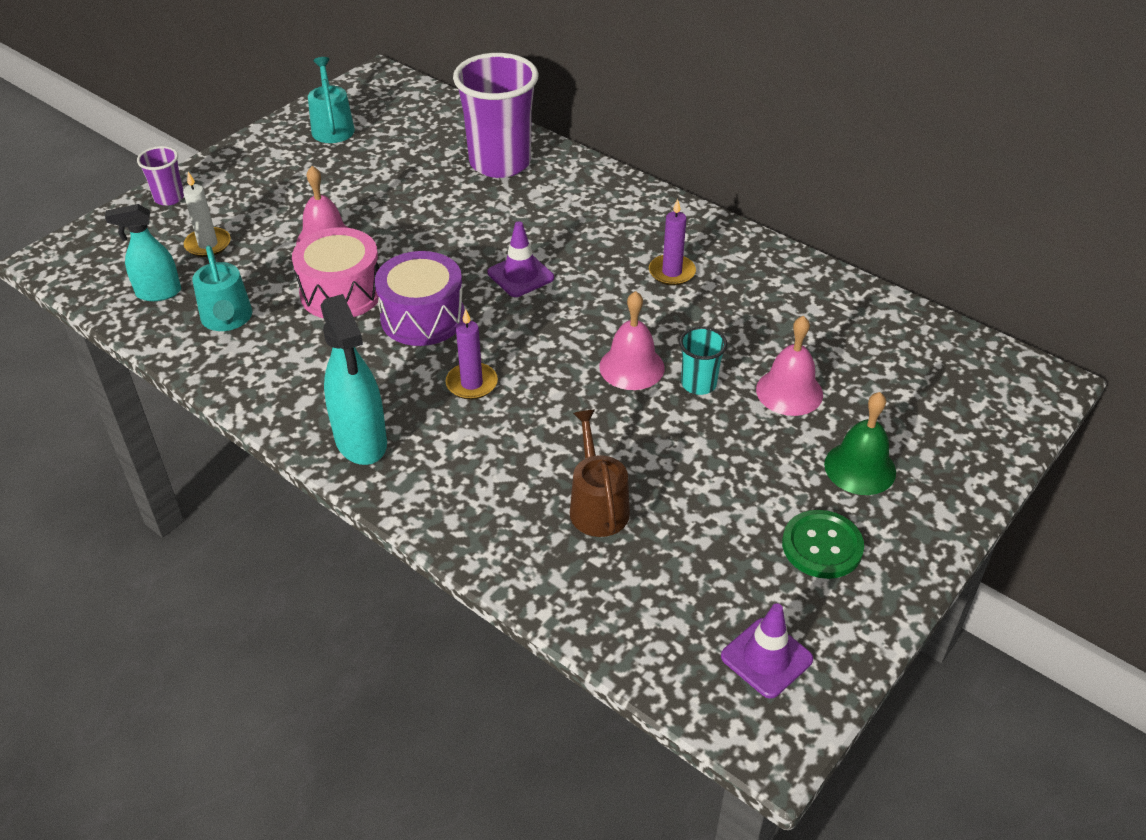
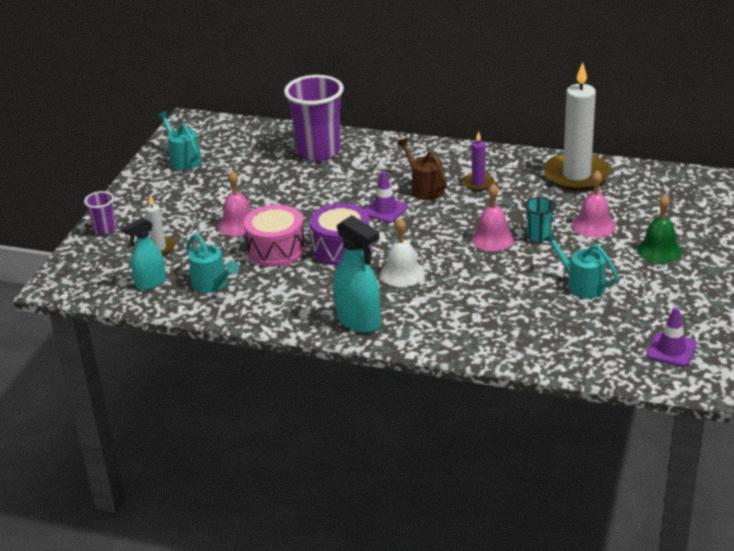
camera: 20 degrees left, 10 degrees down
purple candle [446,309,498,400] -> white bell [380,218,425,287]
brown watering can [570,410,630,537] -> brown watering can moved to [397,138,447,200]
green button [782,510,864,579] -> none
none -> white candle [543,62,611,191]
none -> turquoise watering can [543,232,618,299]

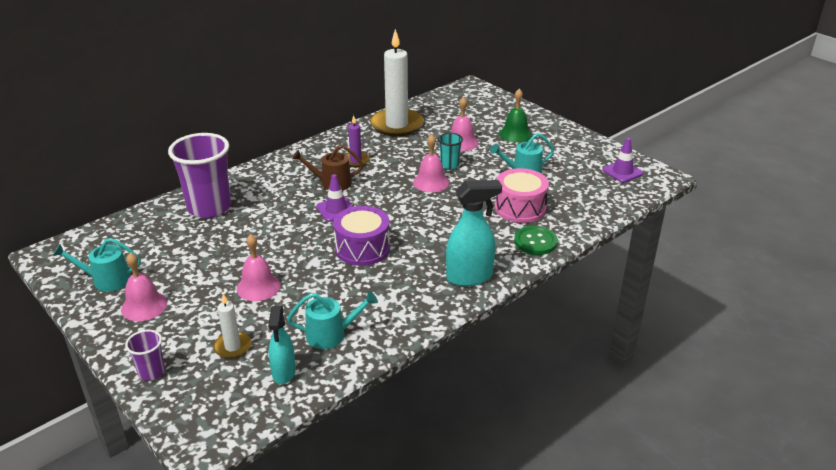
camera: 60 degrees left, 0 degrees up
pink drum [244,205,305,267] -> pink drum moved to [495,168,549,223]
white bell [380,218,425,287] -> none
none -> pink bell [121,252,167,321]
none -> green button [514,226,558,255]

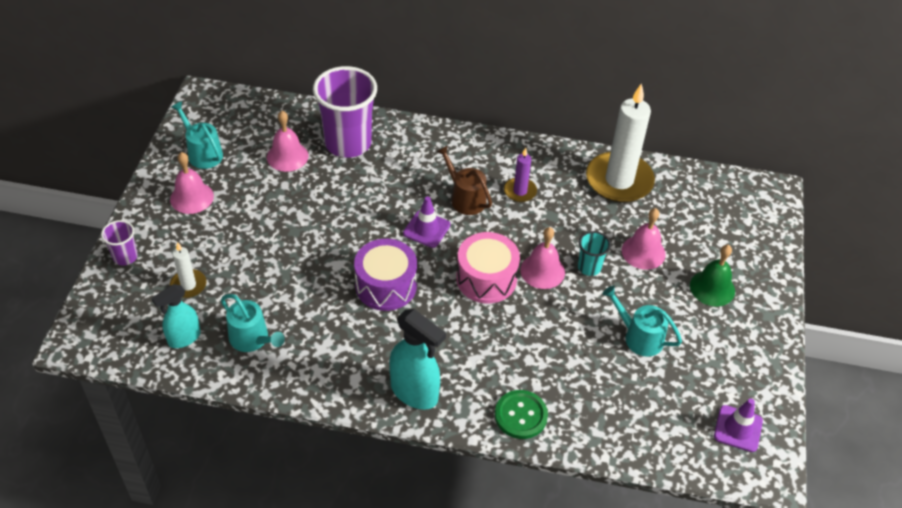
camera: 50 degrees right, 15 degrees up
pink bell [237,234,280,301] -> pink bell moved to [267,111,308,172]
pink drum [495,168,549,223] -> pink drum moved to [456,232,520,303]

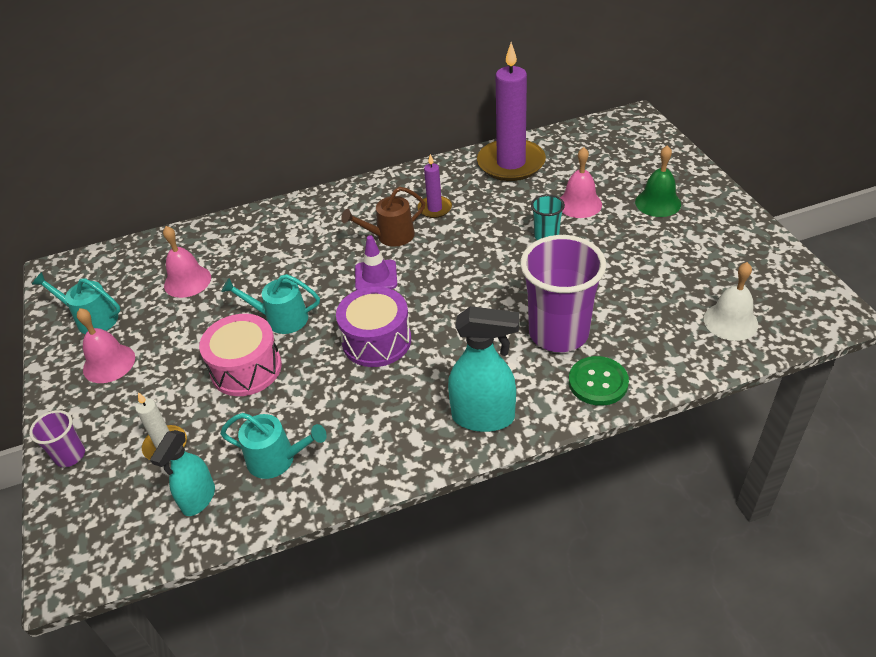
camera: 25 degrees left, 5 degrees down
purple cup [313,66,377,158] -> purple cup moved to [520,235,606,352]
brown watering can [436,145,492,215] -> brown watering can turned 45 degrees counterclockwise [341,187,425,247]
pink drum [456,232,520,303] -> pink drum moved to [199,314,282,396]
pink bell [520,227,565,289] -> none
white candle [586,83,655,203] -> purple candle [477,42,546,181]
turquoise watering can [602,285,682,357] -> turquoise watering can moved to [222,274,320,334]
purple traffic cone [714,399,763,452] -> none
none -> white bell [704,262,758,341]

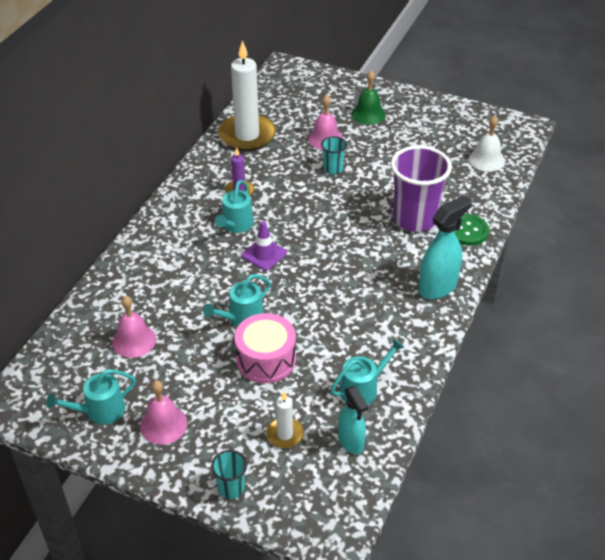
camera: 50 degrees left, 0 degrees up
purple cup [29,410,85,467] -> turquoise cup [211,450,247,499]
purple drum [336,287,411,367] -> none
brown watering can [341,187,425,247] -> turquoise watering can [215,180,254,233]
purple candle [477,42,546,181] -> white candle [218,40,276,151]

